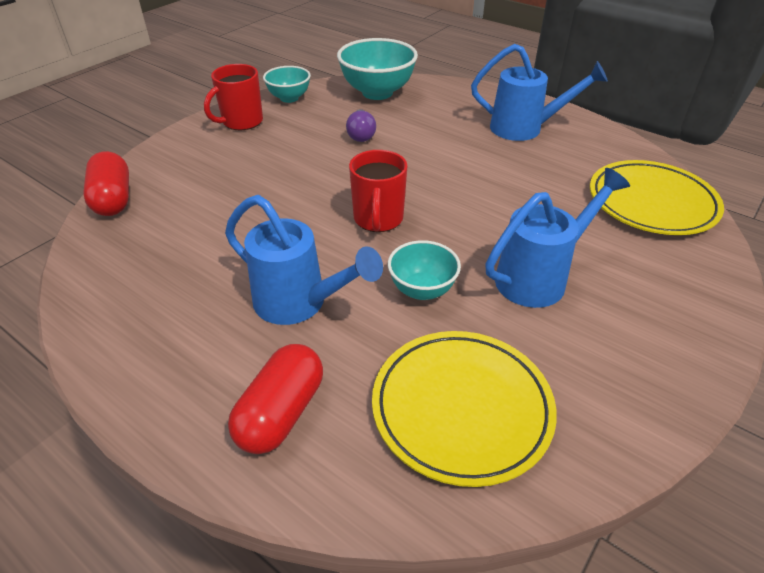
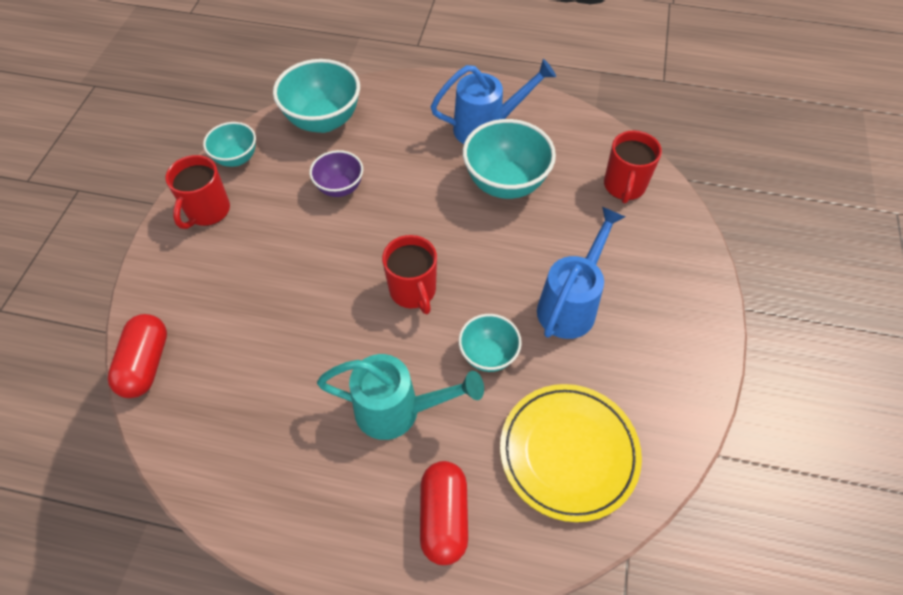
camera: 25 degrees left, 15 degrees up
red capsule [83,151,129,216] -> red capsule turned 45 degrees clockwise [107,314,167,398]
blue watering can [225,195,383,325] -> turquoise watering can [317,354,484,440]
purple light bulb [346,109,376,142] -> purple bowl [310,150,363,197]
yellow plate [590,160,724,235] -> red mug [604,130,662,203]
none -> turquoise bowl [463,119,556,199]

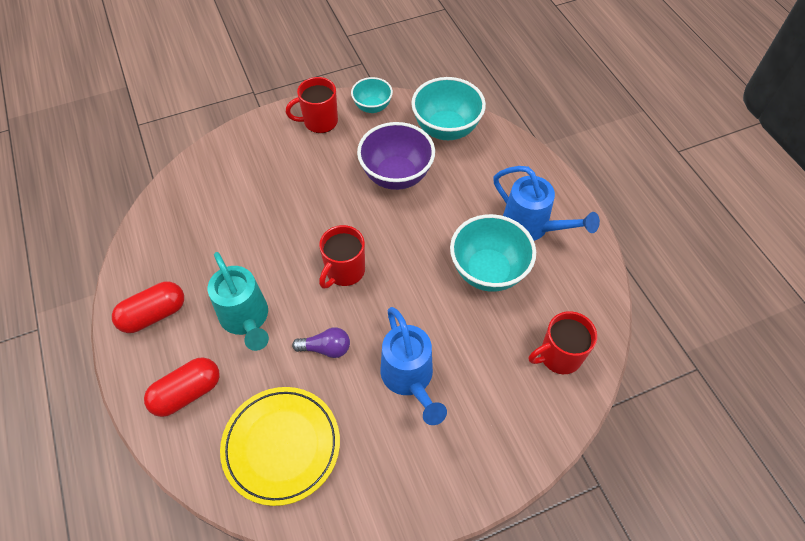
camera: 55 degrees right, 0 degrees up
red capsule [107,314,167,398] -> red capsule moved to [112,281,184,333]
purple bowl [310,150,363,197] -> purple bowl [357,122,435,190], size x1.70
turquoise bowl [459,314,522,372] -> purple light bulb [292,327,350,358]
blue watering can [537,207,625,339] -> blue watering can turned 75 degrees clockwise [380,307,447,425]

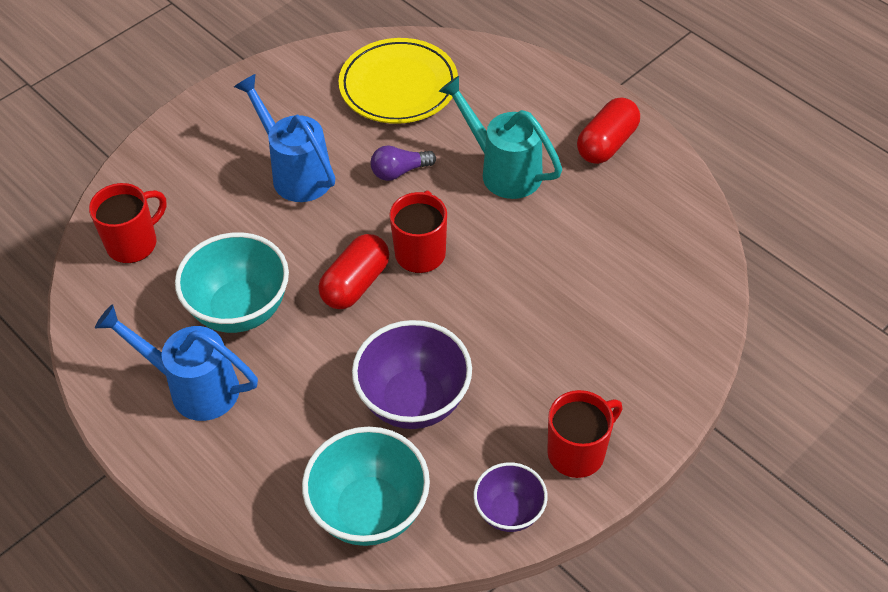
camera: 160 degrees right, 5 degrees down
red capsule [144,357,220,417] -> red capsule moved to [318,234,389,309]
turquoise bowl [351,77,393,113] -> purple bowl [474,462,548,532]

